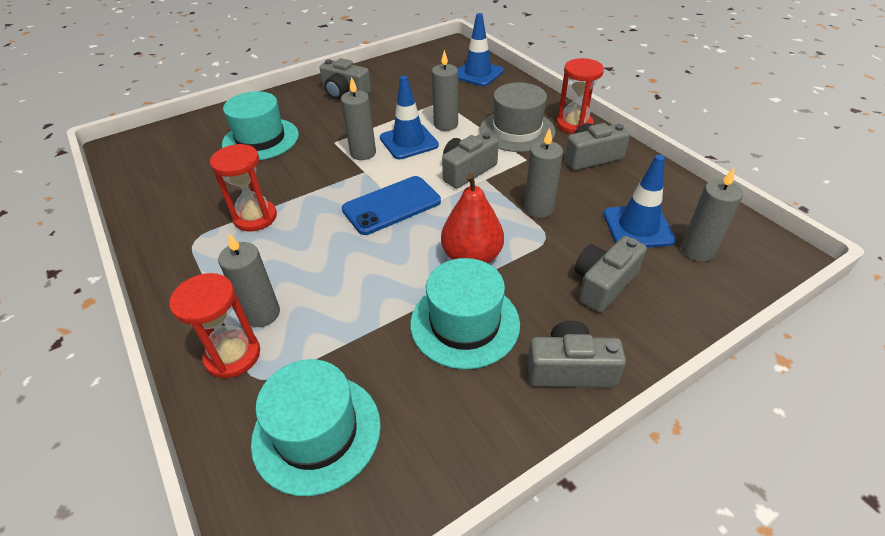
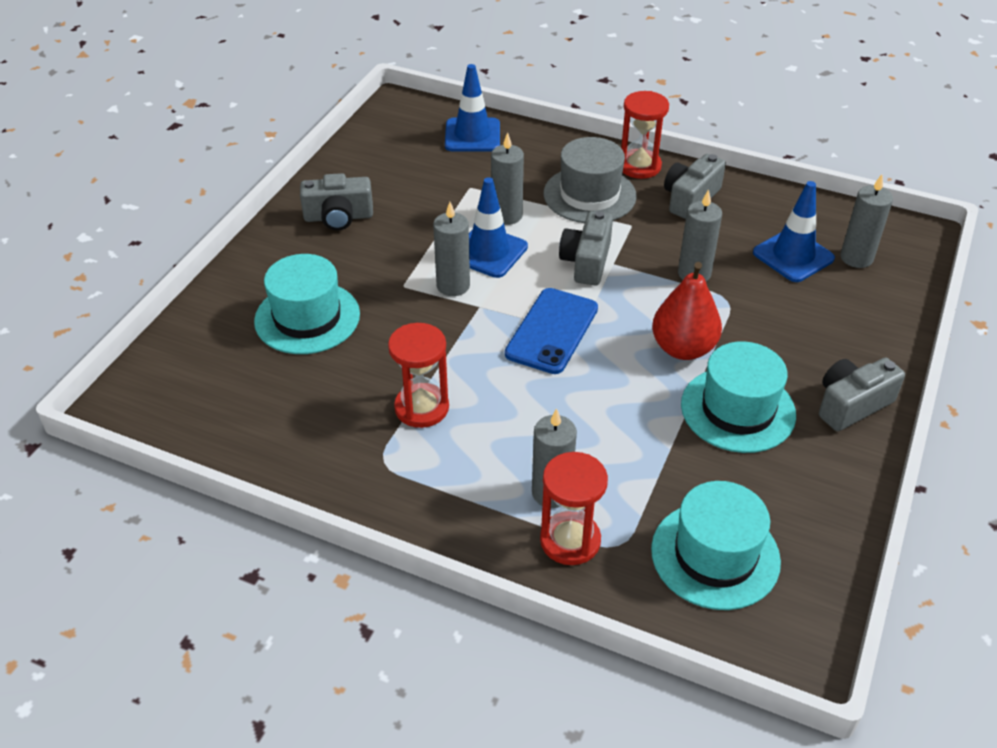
camera: 35 degrees left, 0 degrees up
grey camera [575,236,647,313] -> none

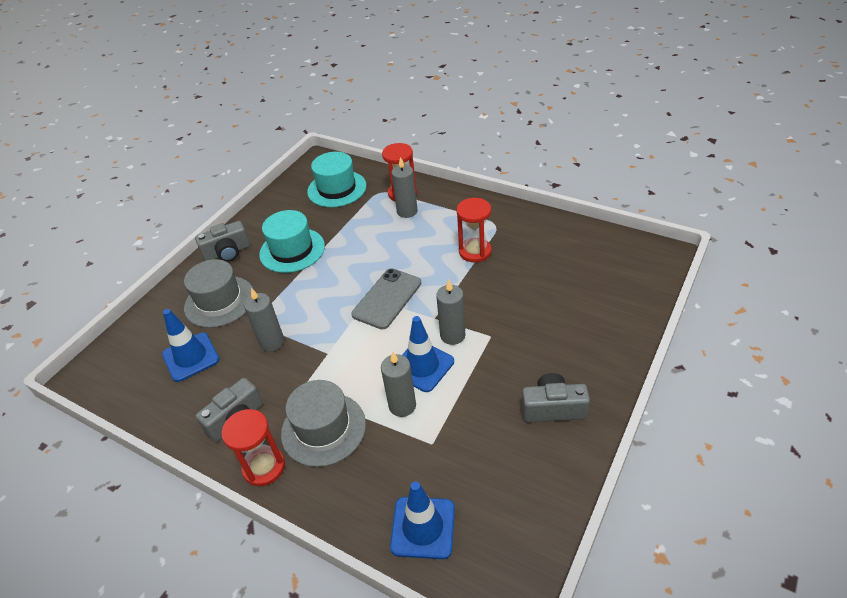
camera: 170 degrees left, 0 degrees up
turquoise hat [254,254,360,354] -> none
blue phone [505,288,598,374] -> grey phone [351,268,421,330]
grey camera [559,211,613,285] -> none
red pear [652,262,722,360] -> none
grey candle [840,175,893,268] -> none
none -> grey hat [184,259,254,328]

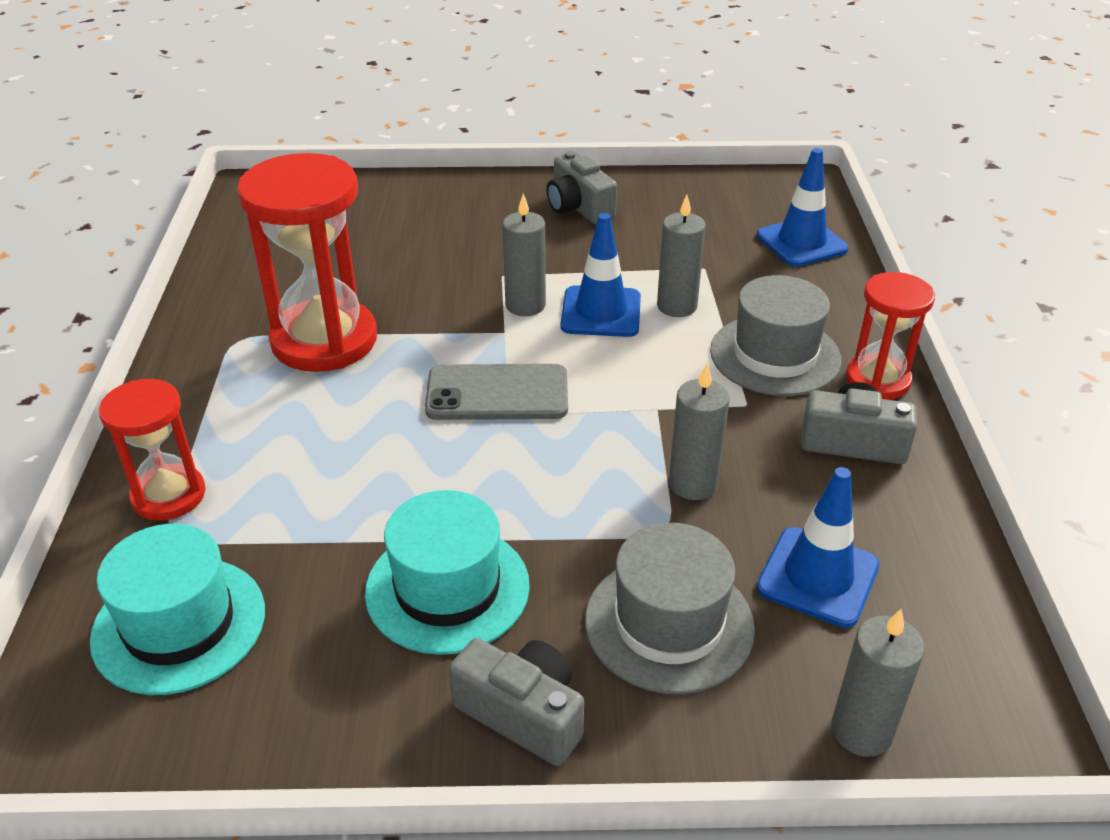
camera: 125 degrees left, 5 degrees down
grey candle [391,157,417,218] -> grey candle moved to [831,609,925,757]
red hourglass [456,198,492,262] -> red hourglass [237,153,377,372], size x1.73

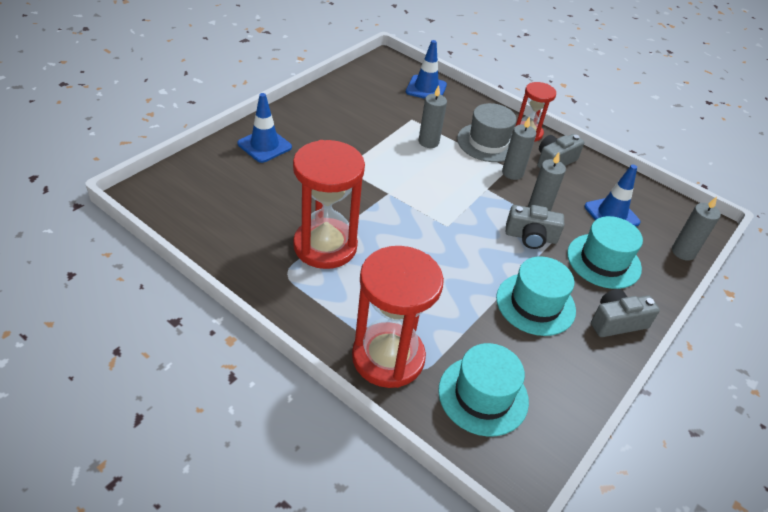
camera: 55 degrees left, 5 degrees up
red hourglass [99,379,205,521] -> red hourglass [352,246,444,388], size x1.73
grey phone [425,364,568,420] -> none
grey candle [503,194,546,316] -> grey candle moved to [502,116,536,180]
grey camera [547,151,617,224] -> grey camera moved to [506,205,564,249]
blue traffic cone [561,213,641,337] -> blue traffic cone moved to [238,93,292,163]
grey hat [585,523,755,694] -> turquoise hat [567,216,643,289]

